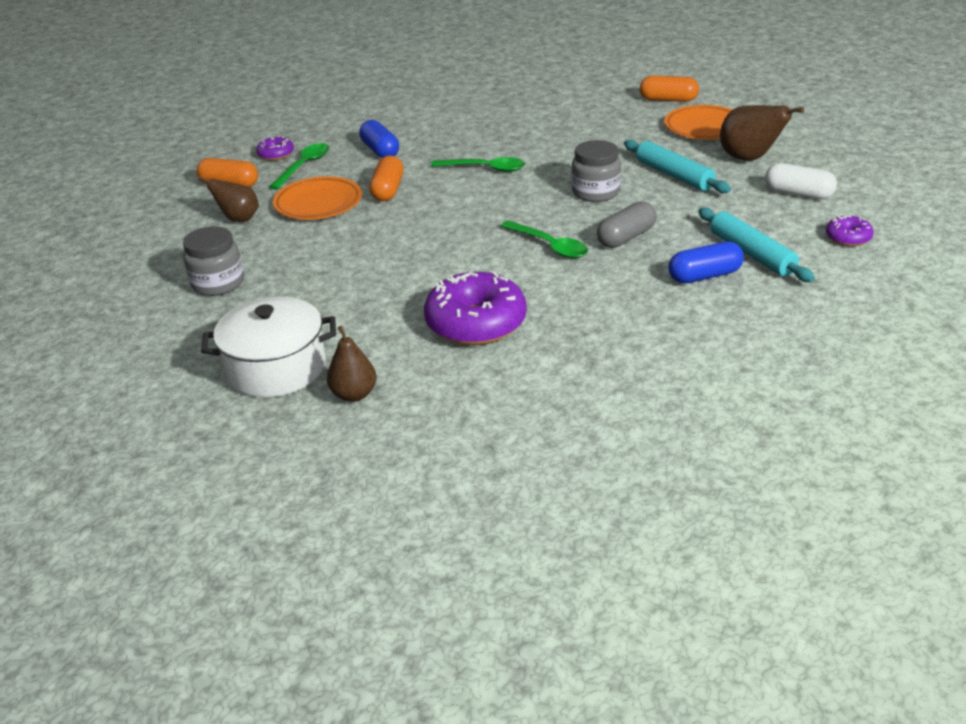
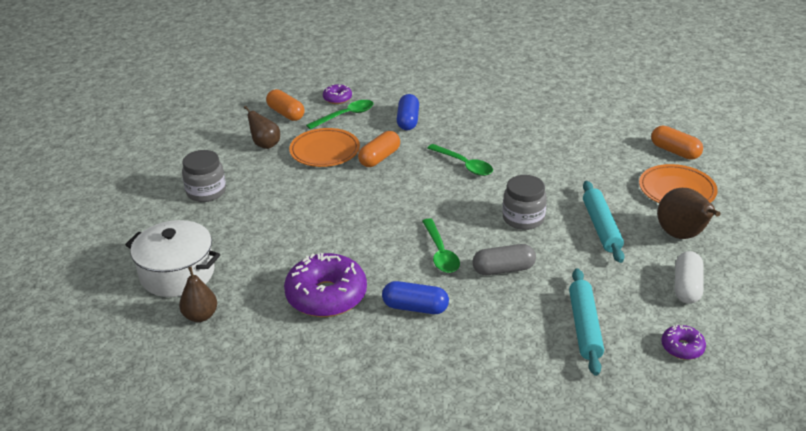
camera: 30 degrees right, 0 degrees up
blue capsule [669,242,744,283] -> blue capsule moved to [382,281,449,314]
white capsule [765,163,837,199] -> white capsule turned 45 degrees clockwise [675,251,703,304]

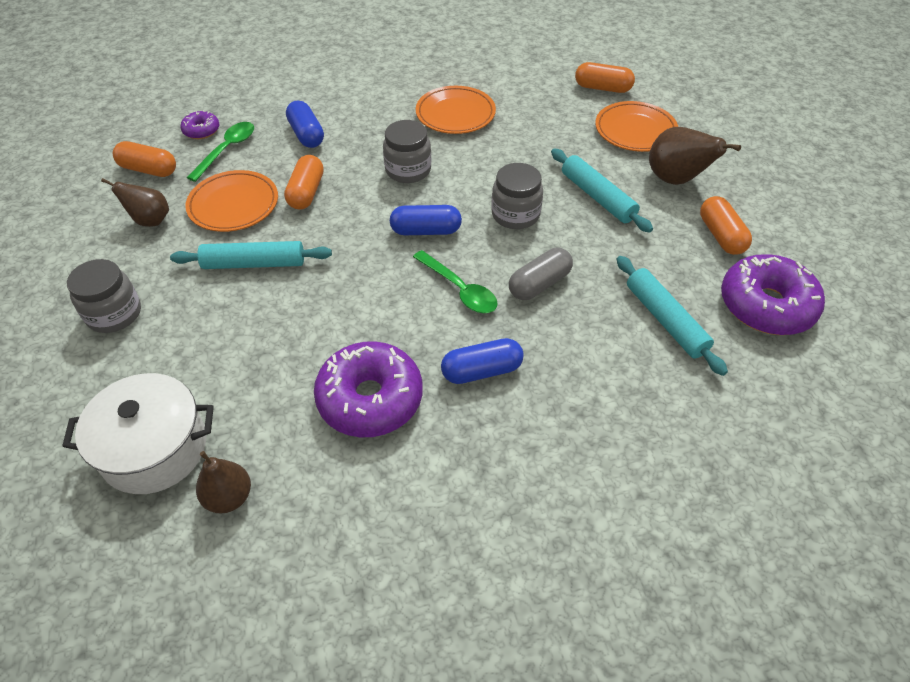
camera: 30 degrees left, 15 degrees up
green spoon [427,144,493,176] -> grey jar [383,120,431,183]
purple donut [661,325,706,360] -> purple donut [721,254,825,335], size x2.07
white capsule [675,251,703,304] -> orange capsule [700,196,752,255]
none -> turquoise rolling pin [170,241,332,269]
none -> blue capsule [390,205,462,235]
none -> orange plate [416,86,496,134]

